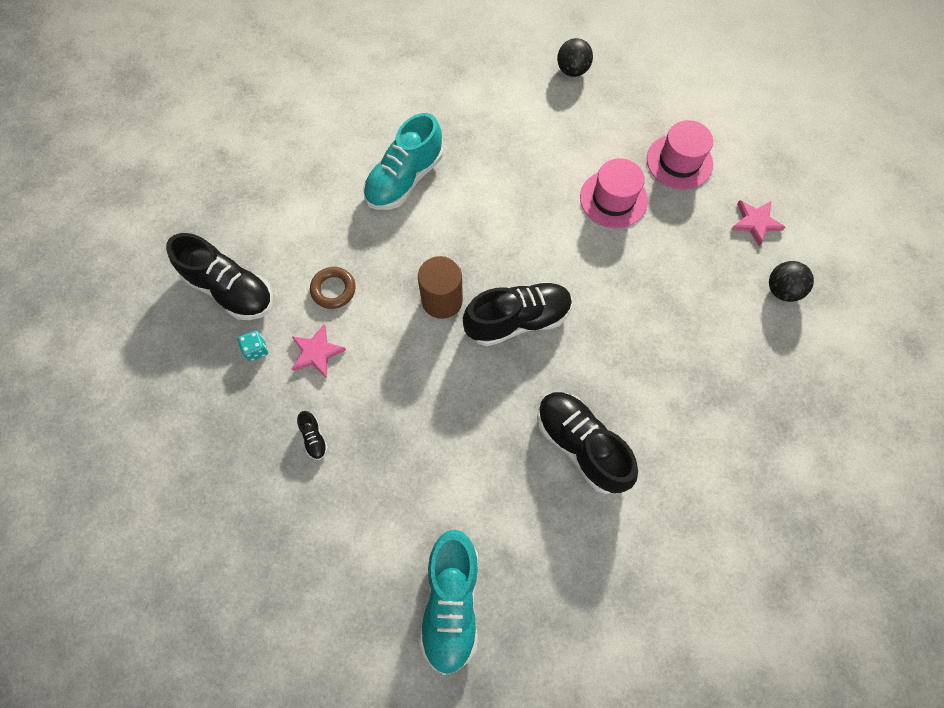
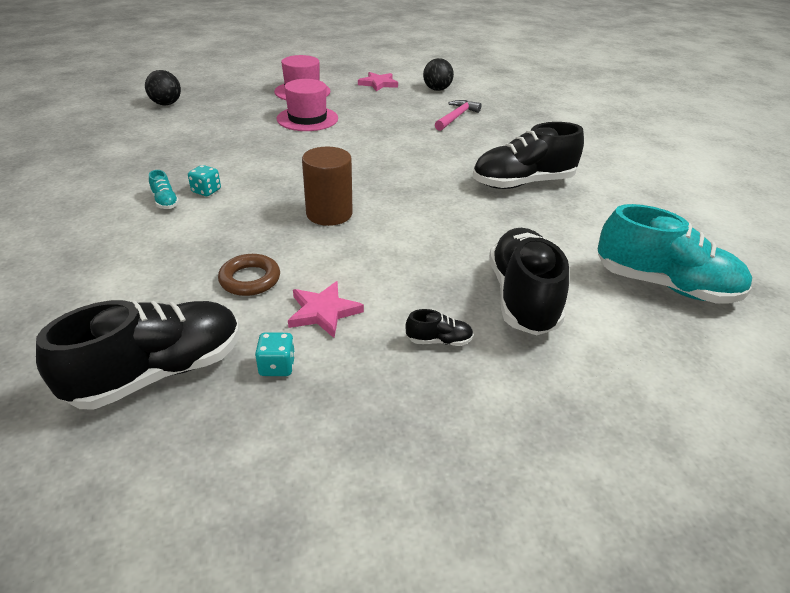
camera: 70 degrees left, 30 degrees down
turquoise shoe [363,113,443,210] -> turquoise shoe [149,170,179,209], size x0.41
black shoe [463,282,572,346] -> black shoe moved to [489,228,569,335]
none -> turquoise dice [188,165,221,196]
none -> pink hammer [435,100,481,131]

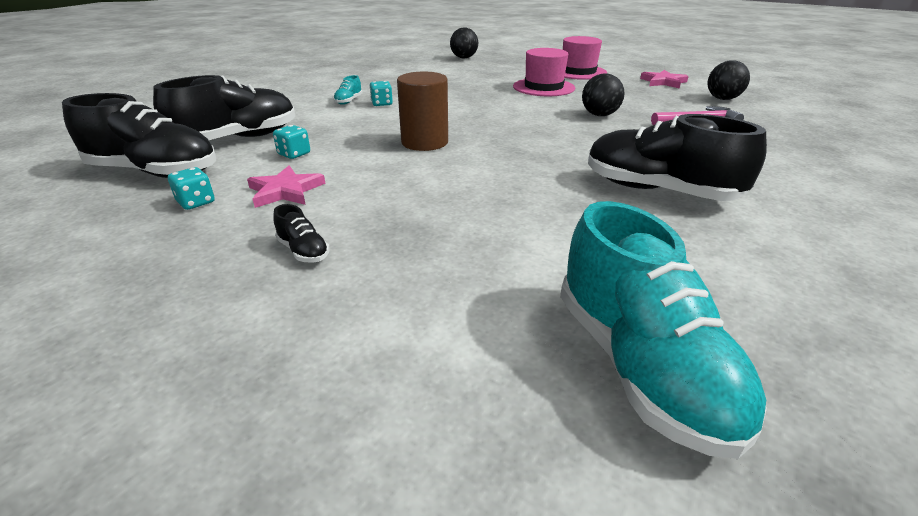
camera: 50 degrees right, 5 degrees down
brown ring [218,254,280,296] -> turquoise dice [273,125,310,159]
black shoe [489,228,569,335] -> black shoe moved to [153,75,295,140]
none -> black ball [582,73,625,116]

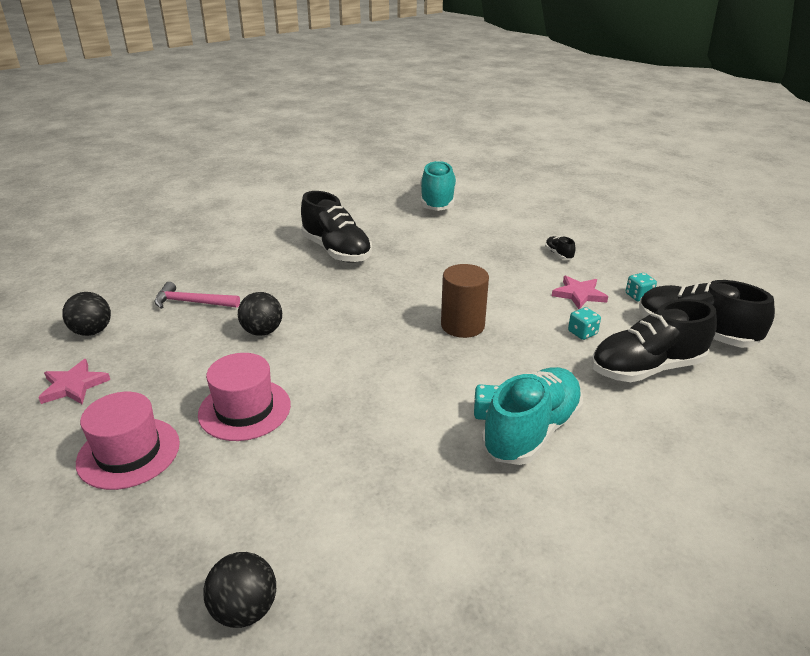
camera: 160 degrees left, 0 degrees up
turquoise shoe [333,75,362,104] -> turquoise shoe [482,367,583,465], size x2.43

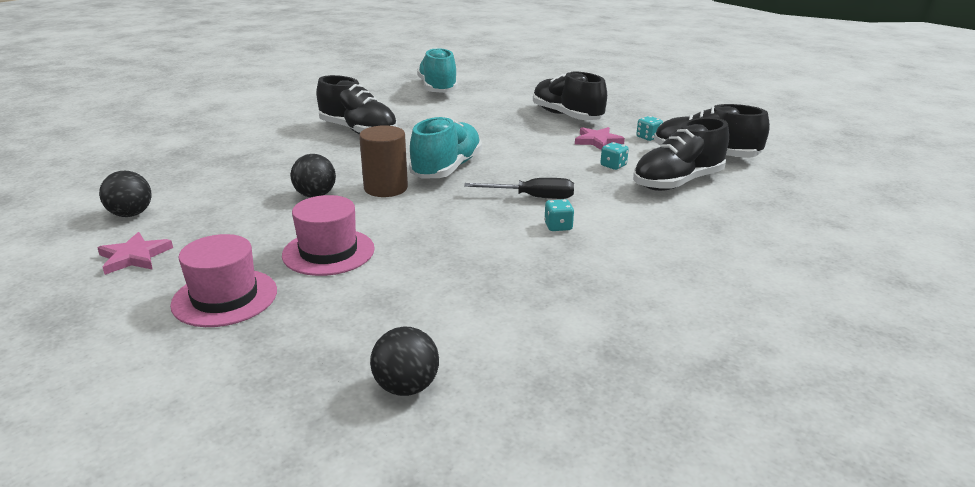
camera: 15 degrees left, 5 degrees down
pink hammer [154,282,240,309] -> none
brown cylinder [441,264,489,338] -> brown cylinder moved to [359,125,408,197]
turquoise shoe [482,367,583,465] -> turquoise shoe moved to [409,116,482,178]
black shoe [545,236,575,260] -> black shoe [533,71,607,120], size x2.43
none -> black screwdriver [464,178,574,199]

